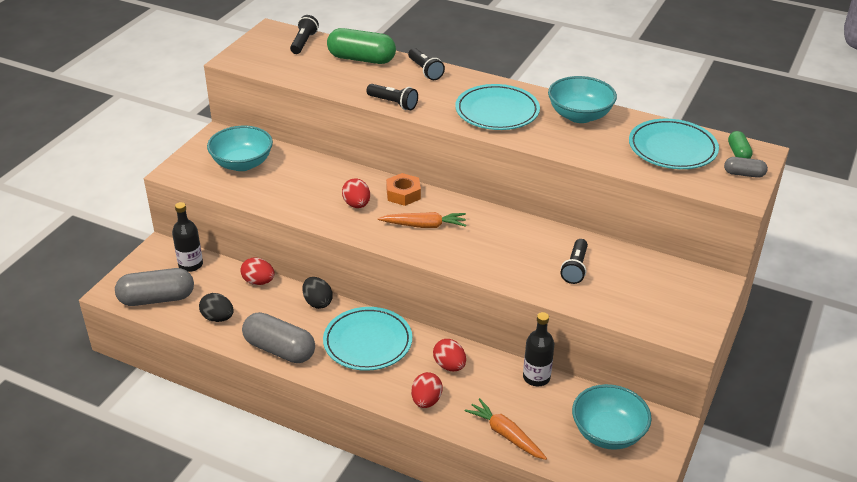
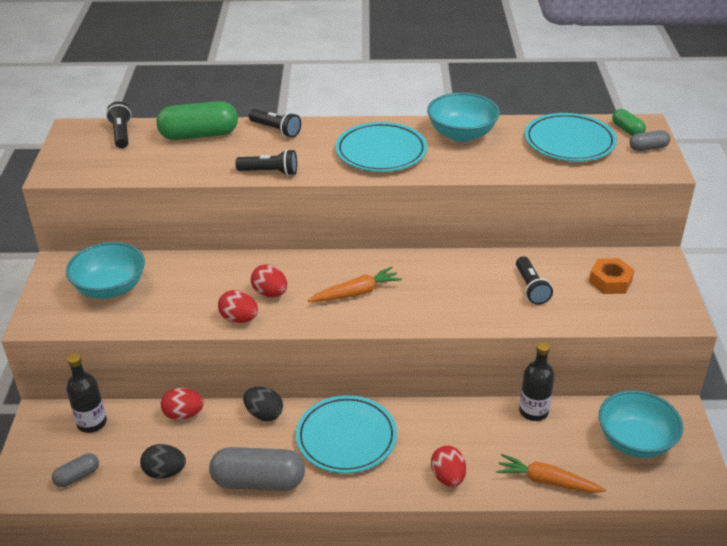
camera: 25 degrees left, 0 degrees up
grey capsule [115,268,194,306] -> grey capsule [52,453,99,487], size x0.51
orange nut [386,173,421,206] -> orange nut moved to [589,258,634,294]
red egg [433,339,466,371] -> red egg moved to [218,290,258,323]

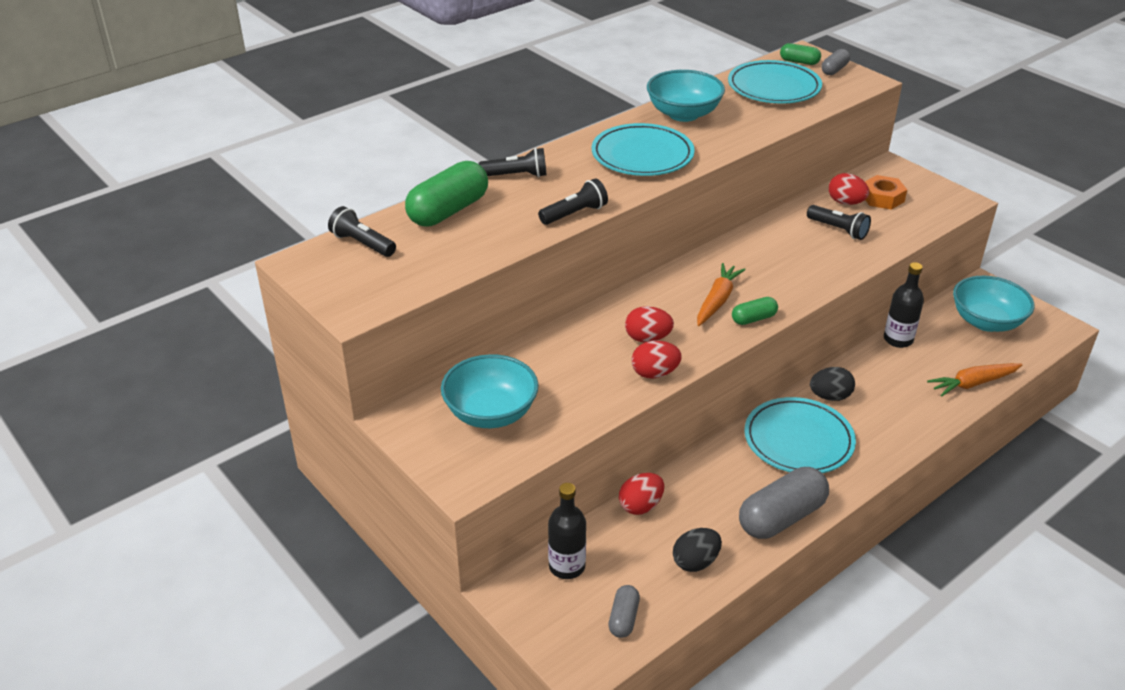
camera: 40 degrees left, 0 degrees up
black egg [243,387,283,421] -> black egg moved to [810,367,855,401]
red egg [431,446,466,487] -> red egg moved to [829,173,869,205]
none -> green capsule [732,297,778,325]

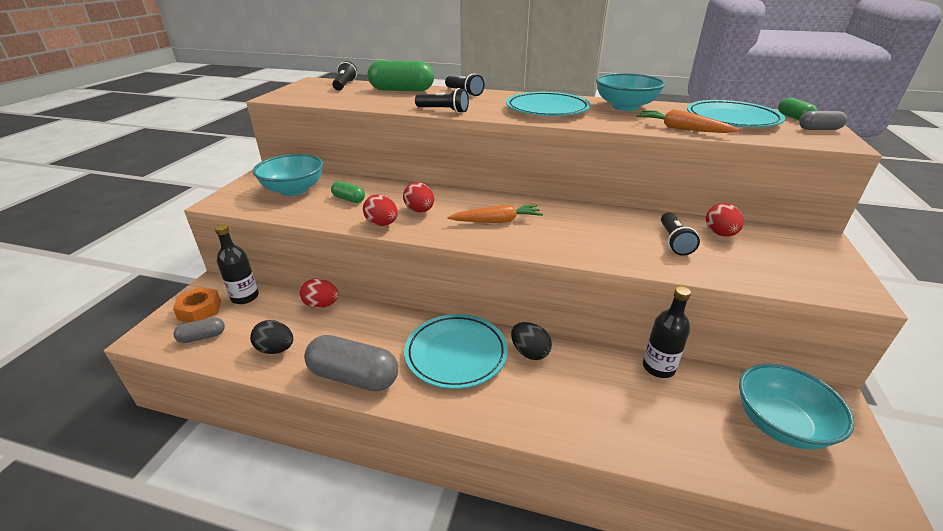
camera: 55 degrees right, 5 degrees down
green capsule [732,297,778,325] -> green capsule moved to [331,181,365,203]
orange nut [865,175,907,210] -> orange nut moved to [173,287,221,322]
orange carrot [927,363,1022,397] -> orange carrot moved to [636,109,739,133]

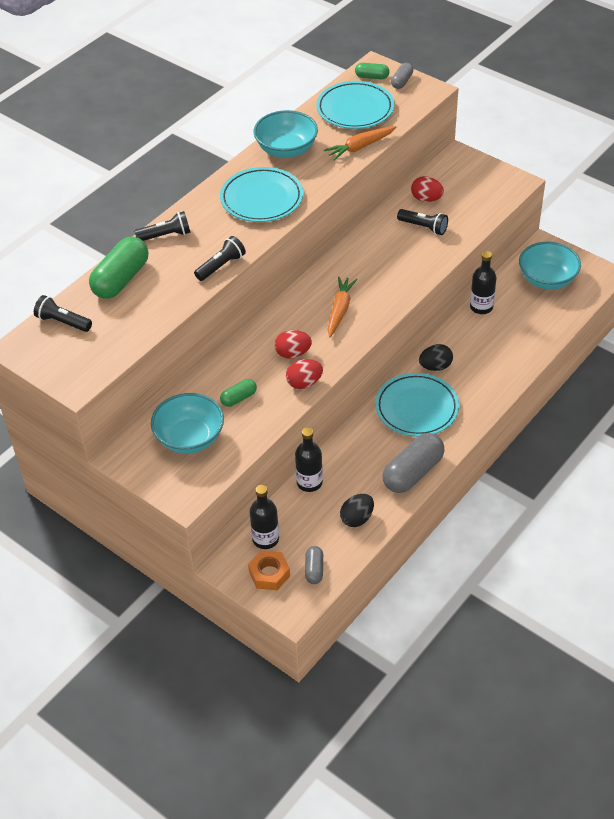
camera: 65 degrees left, 15 degrees up
red egg [300,278,338,308] -> black bottle [295,428,323,492]

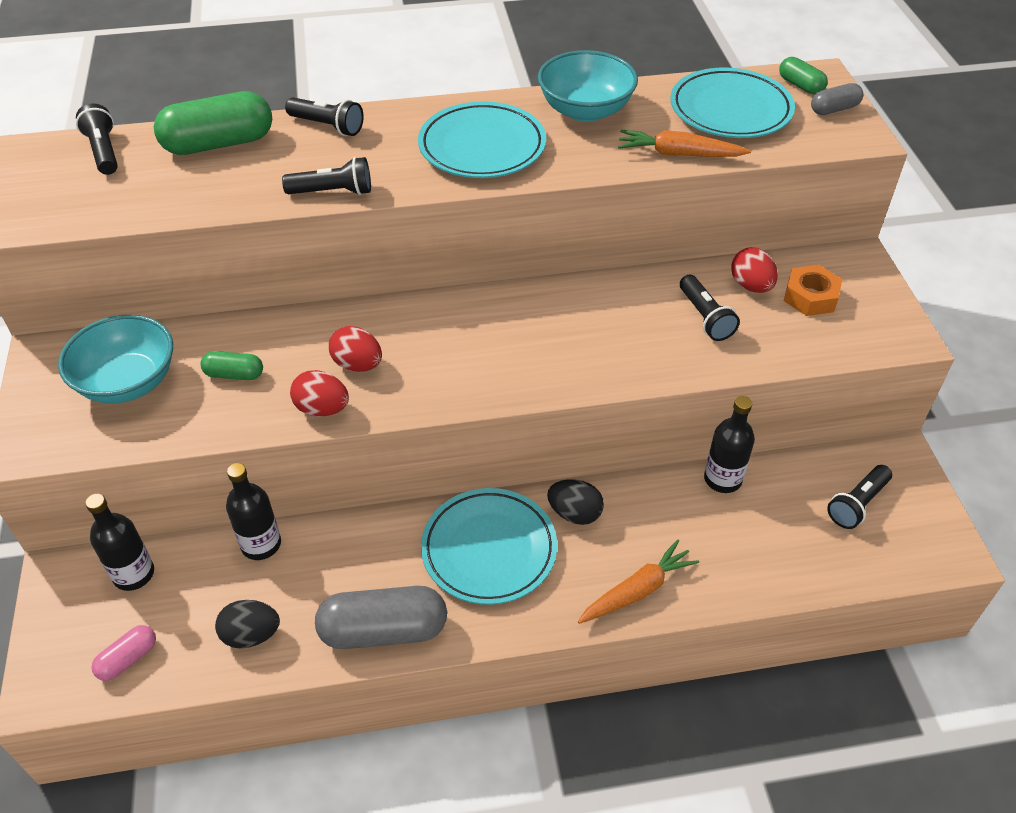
camera: 40 degrees right, 0 degrees up
orange nut [248,550,290,590] -> orange nut moved to [784,265,842,316]
grey capsule [305,546,323,584] -> pink capsule [91,625,156,681]
orange carrot [328,276,357,337] -> orange carrot moved to [578,540,699,624]
turquoise bowl [519,242,581,289] -> black flashlight [827,465,892,529]

